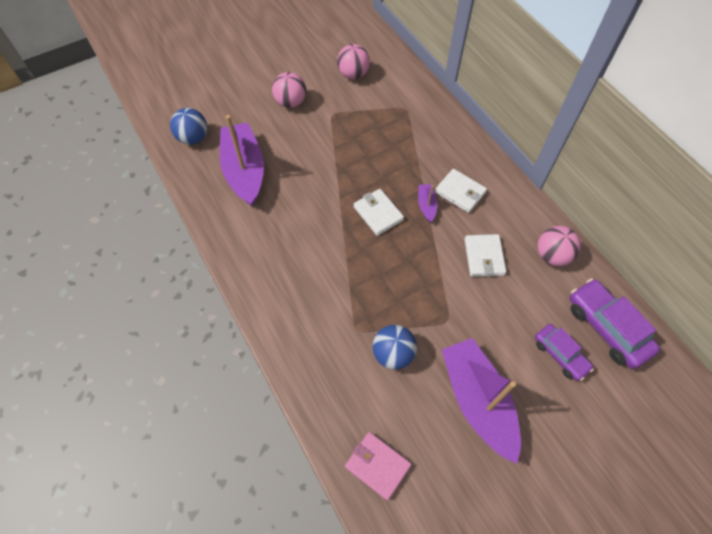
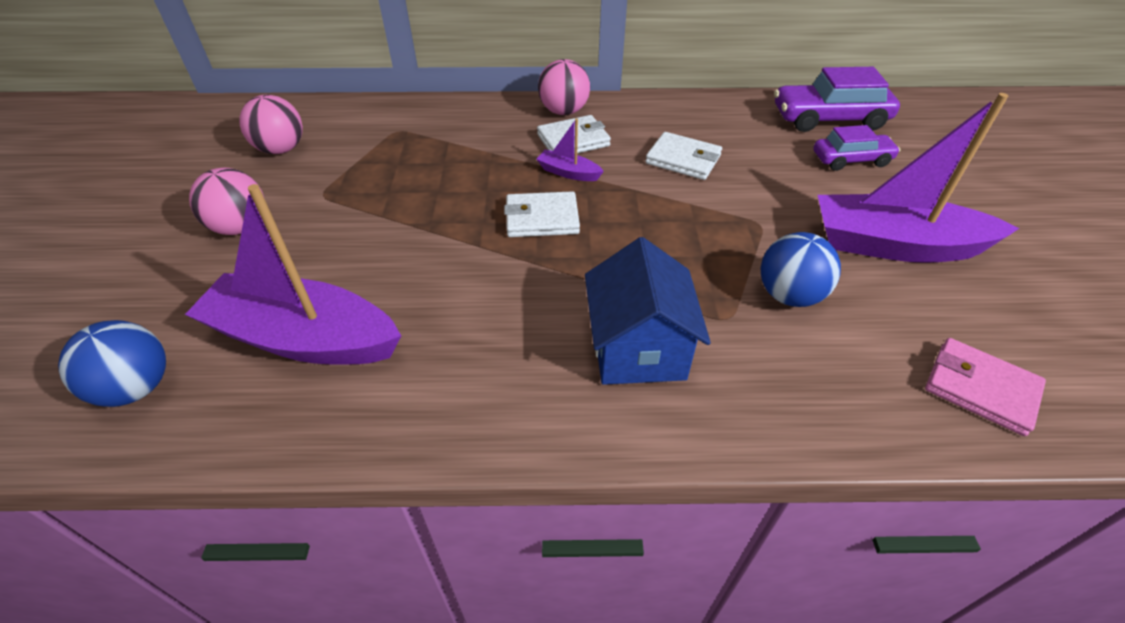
camera: 60 degrees left, 15 degrees down
pink wallet [345,432,412,501] -> pink wallet turned 60 degrees clockwise [925,338,1046,436]
pink ball [538,226,581,266] -> pink ball moved to [538,59,590,115]
none -> blue house [585,237,711,385]

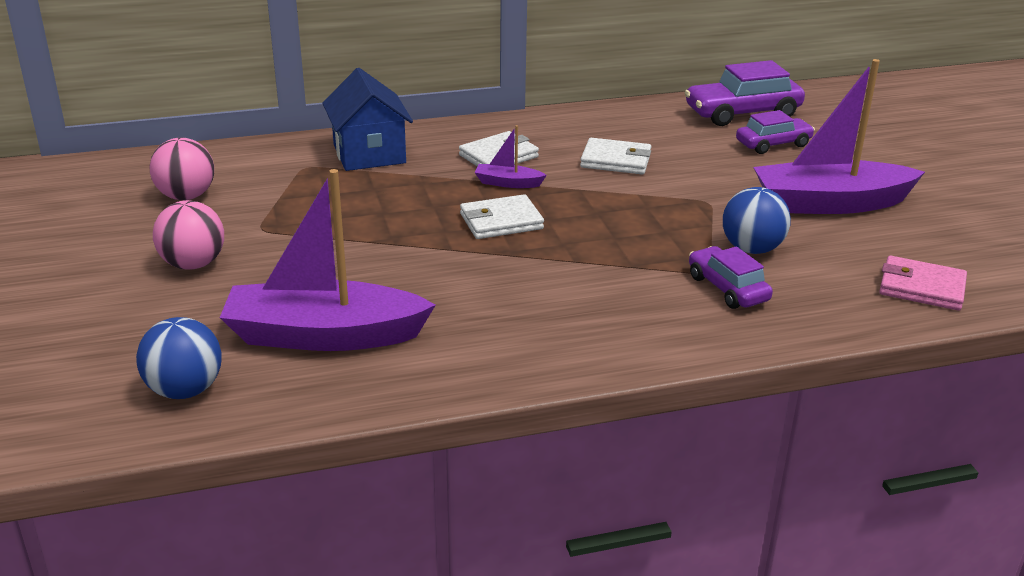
camera: 15 degrees left, 15 degrees down
pink ball [538,59,590,115] -> none
blue house [585,237,711,385] -> blue house moved to [322,68,413,171]
none -> purple car [689,246,773,309]

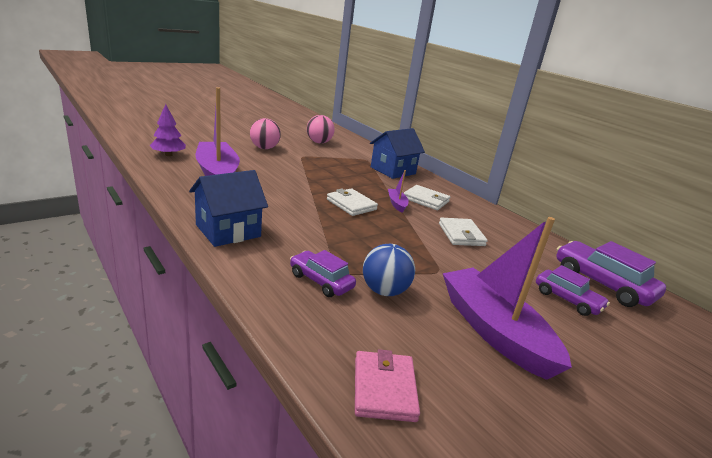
camera: 65 degrees right, 5 degrees down
blue ball [136,317,222,399] -> purple tree [150,104,186,156]
purple car [689,246,773,309] -> purple car turned 90 degrees counterclockwise [290,250,356,297]
none -> blue house [189,170,268,247]

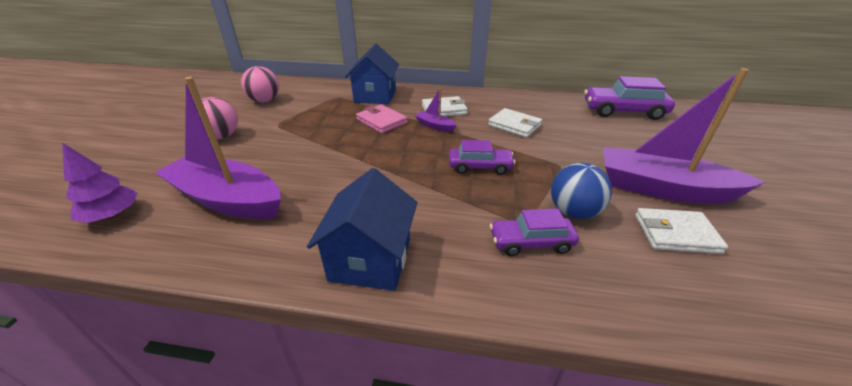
camera: 40 degrees left, 10 degrees up
white wallet [327,188,378,216] -> white wallet moved to [635,208,728,254]
pink wallet [355,349,420,422] -> pink wallet moved to [356,105,408,134]
purple car [536,265,610,316] -> purple car moved to [449,140,515,175]

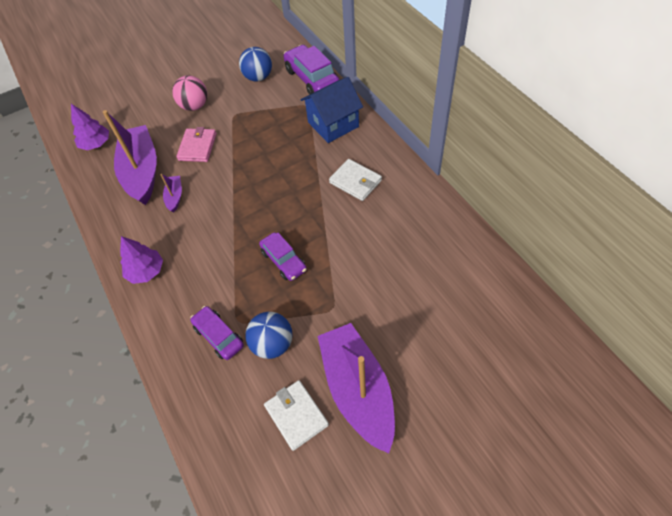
camera: 55 degrees right, 20 degrees up
pink ball [241,66,279,102] -> blue ball [239,47,272,82]
blue house [307,168,417,291] -> purple tree [120,236,163,284]
pink wallet [356,105,408,134] -> pink wallet moved to [176,127,217,162]
purple boat [415,88,457,132] -> purple boat moved to [160,174,182,213]
white wallet [488,108,542,138] -> none
purple car [584,76,675,120] -> purple car moved to [283,45,339,95]

